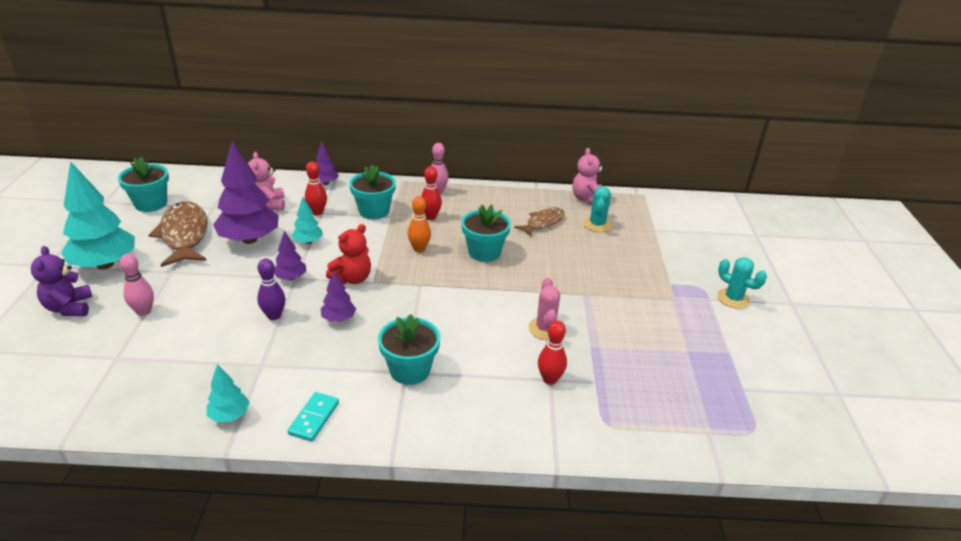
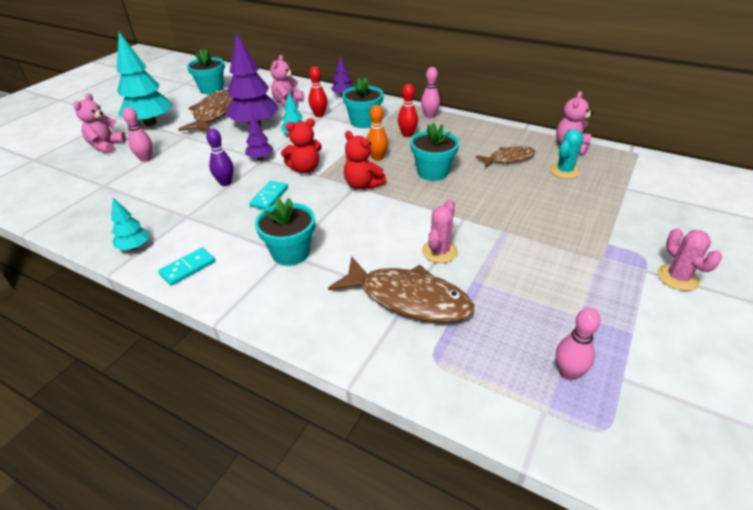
camera: 30 degrees right, 5 degrees up
purple teddy bear [31,246,92,316] -> pink teddy bear [73,93,126,154]
purple tree [321,271,356,322] -> turquoise domino [249,181,288,210]
red bowling pin [538,320,567,385] -> brown fish [328,256,474,323]
turquoise cactus [717,257,767,309] -> pink cactus [658,228,722,291]
none -> red teddy bear [344,131,387,189]
none -> pink bowling pin [556,308,601,380]

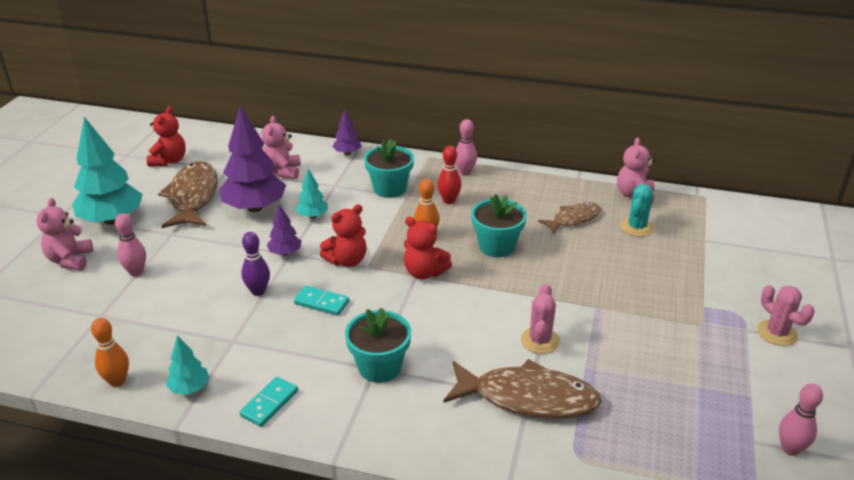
camera: 15 degrees left, 5 degrees down
turquoise flower pot [187,49,225,94] -> red teddy bear [147,106,186,167]
turquoise domino [249,181,288,210] -> turquoise domino turned 75 degrees counterclockwise [294,286,349,316]
red bowling pin [308,67,327,117] -> none
pink bowling pin [556,308,601,380] -> pink bowling pin moved to [779,384,823,456]
none -> orange bowling pin [91,318,129,387]

